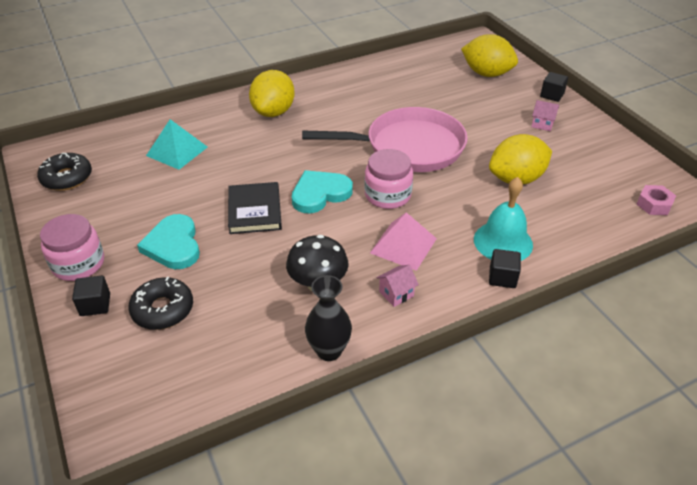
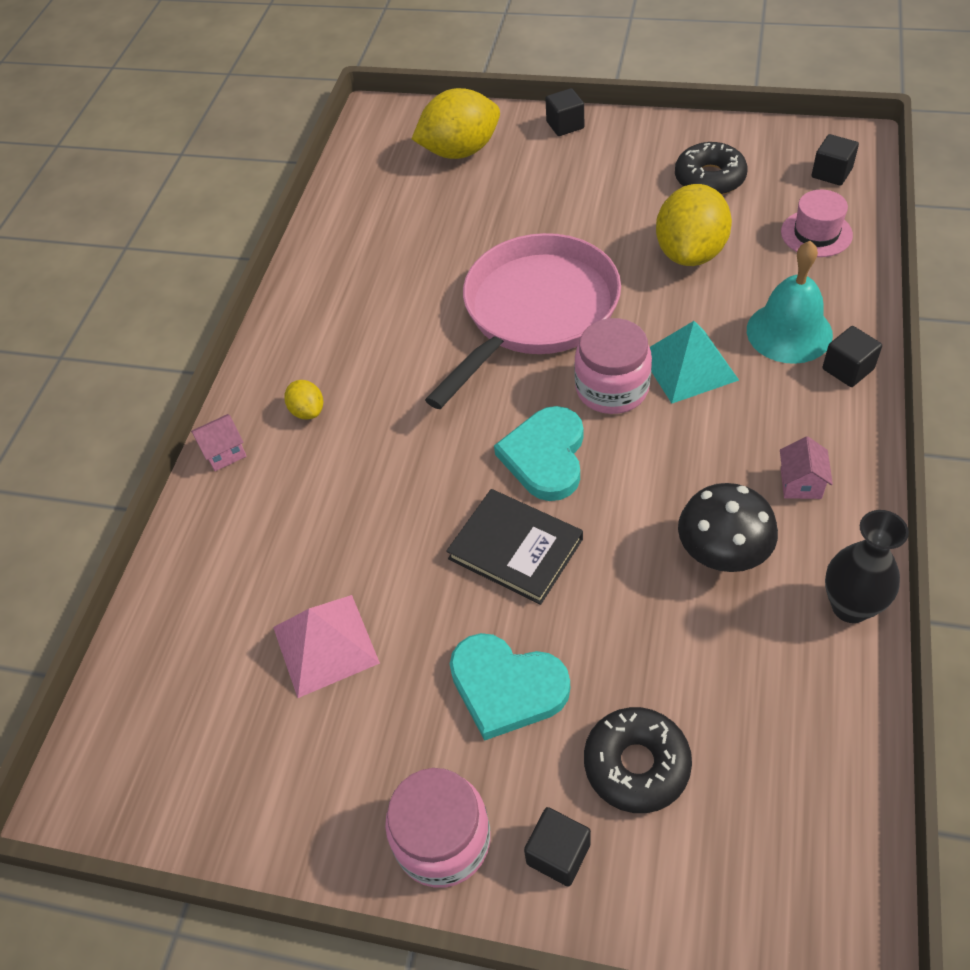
camera: 45 degrees left, 10 degrees up
black donut [37,153,92,191] -> black donut moved to [675,142,748,195]
turquoise pyramid [146,119,208,170] -> turquoise pyramid moved to [650,321,739,403]
yellow lemon [249,70,295,117] -> yellow lemon [284,380,323,420], size x0.47
pink pyramid [370,212,437,271] -> pink pyramid moved to [273,595,380,698]
pink house [531,100,559,131] -> pink house moved to [191,414,247,471]
pink nut [637,185,676,215] -> black cube [812,134,859,186]
none -> pink hat [781,190,853,257]

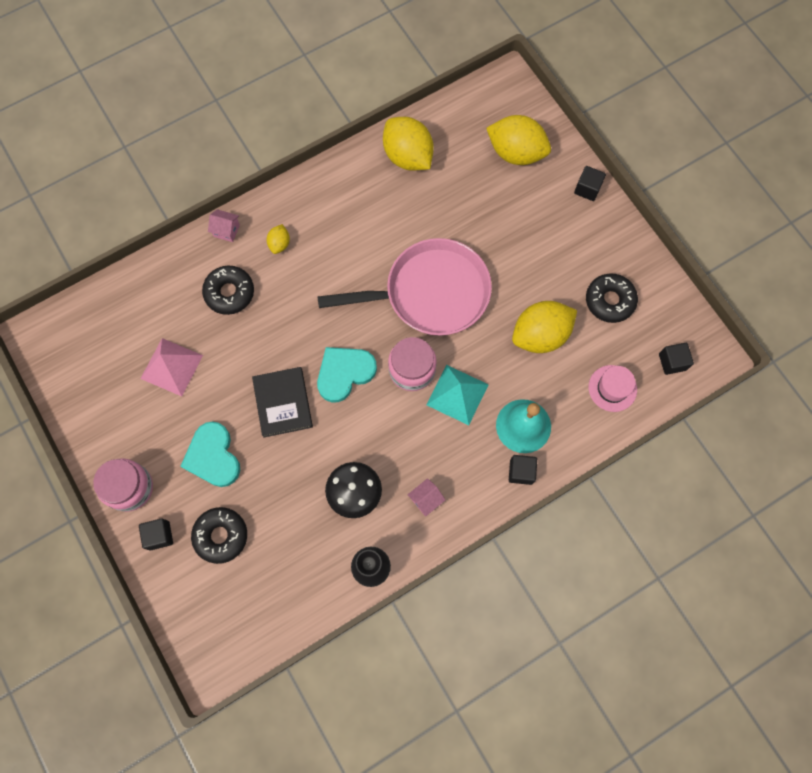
camera: 40 degrees right, 20 degrees up
none -> black donut [202,266,254,315]
none -> yellow lemon [383,117,434,171]

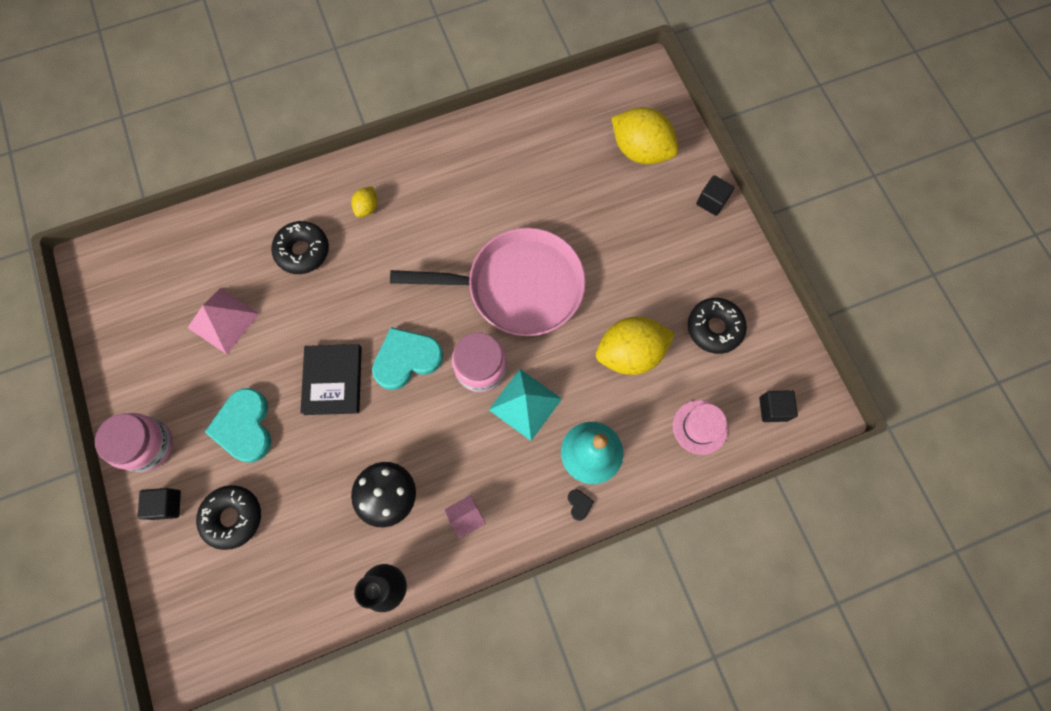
camera: 10 degrees right, 0 degrees up
pink house [208,209,240,242] -> none
yellow lemon [383,117,434,171] -> none
black cube [509,455,537,485] -> black heart [568,490,594,521]

